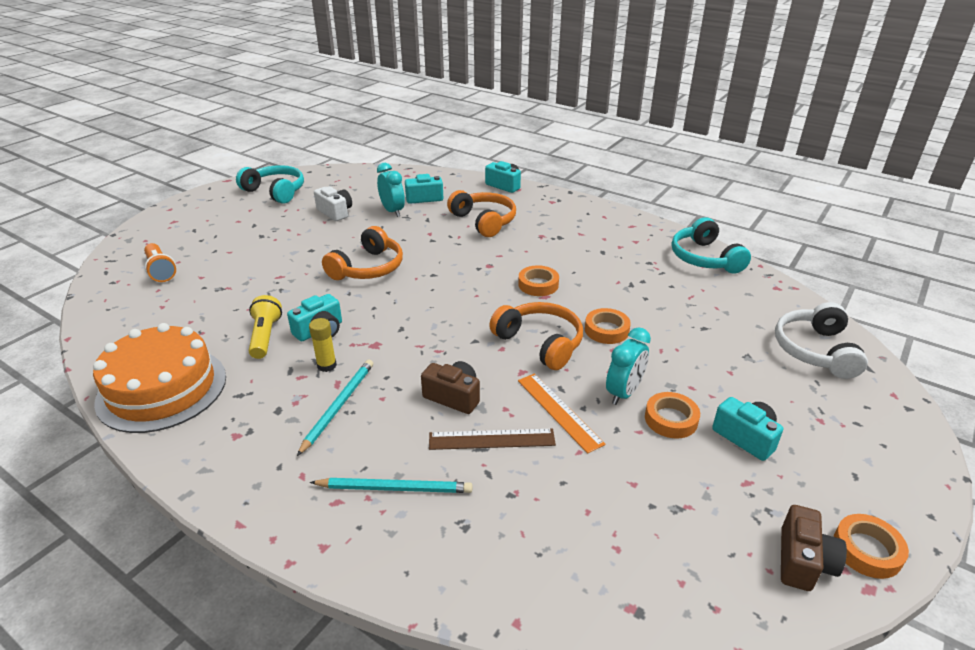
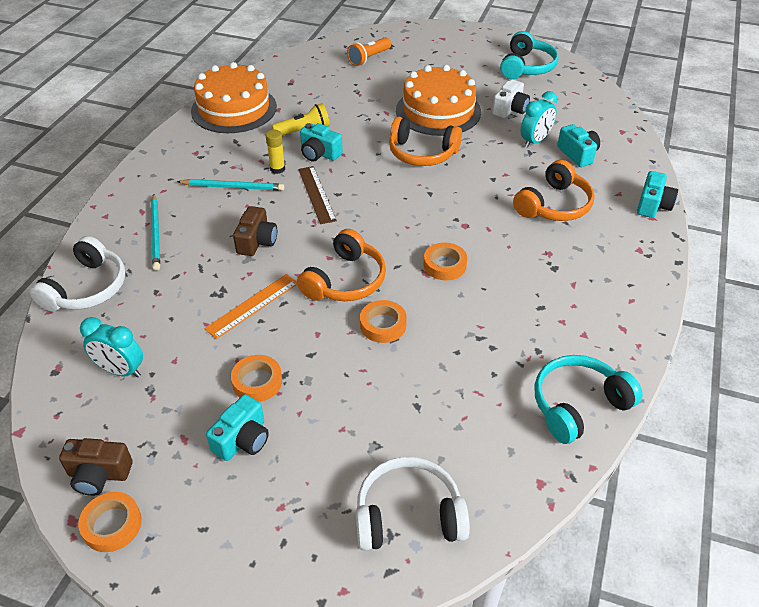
camera: 75 degrees right, 10 degrees up
brown ruler [429,429,556,450] -> brown ruler moved to [298,166,337,224]
turquoise clock [606,327,651,405] -> turquoise clock moved to [80,317,143,378]
none -> white headphones [30,236,125,312]
none -> orange cake [396,65,481,136]

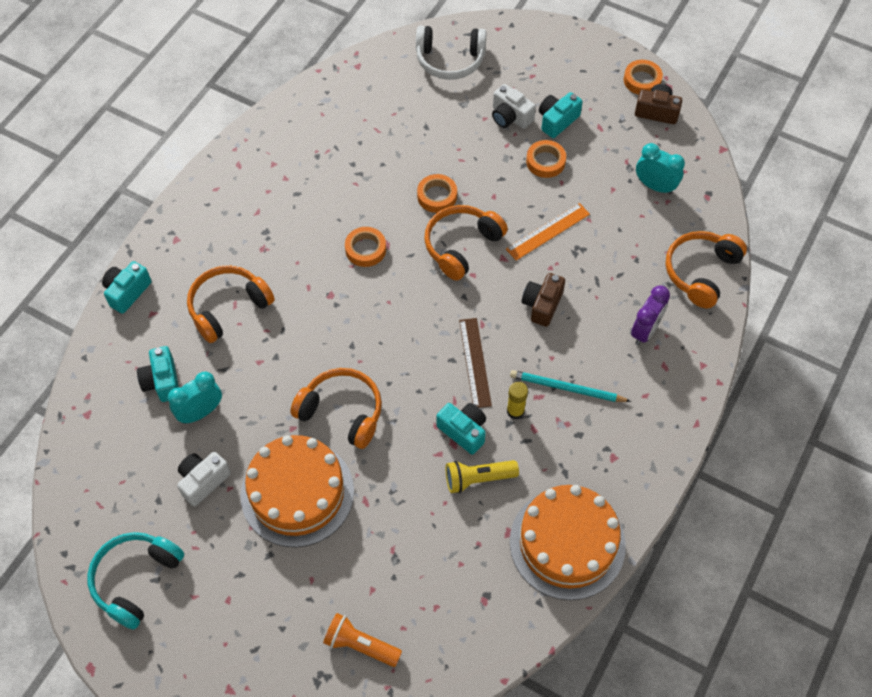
camera: 170 degrees left, 15 degrees up
white headphones [30,236,125,312] -> orange headphones [666,231,747,309]
turquoise pencil [151,194,160,271] -> purple clock [631,286,670,345]
orange flashlight [347,37,391,66] -> orange flashlight turned 120 degrees counterclockwise [323,613,402,667]
turquoise headphones [534,355,643,444] -> none
none -> white camera [492,84,536,129]

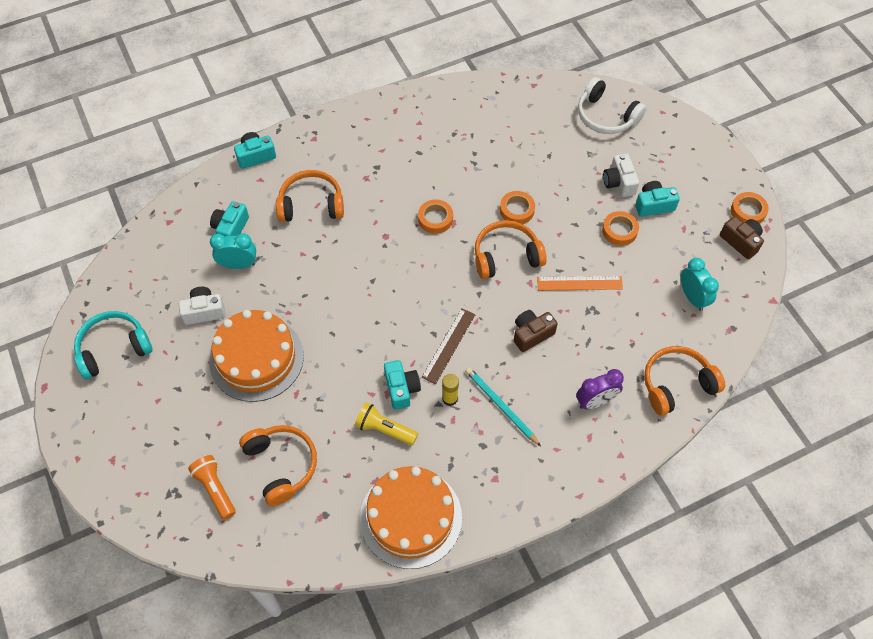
camera: 35 degrees right, 0 degrees up
orange headphones [290,368,382,449] -> orange headphones moved to [239,425,317,506]

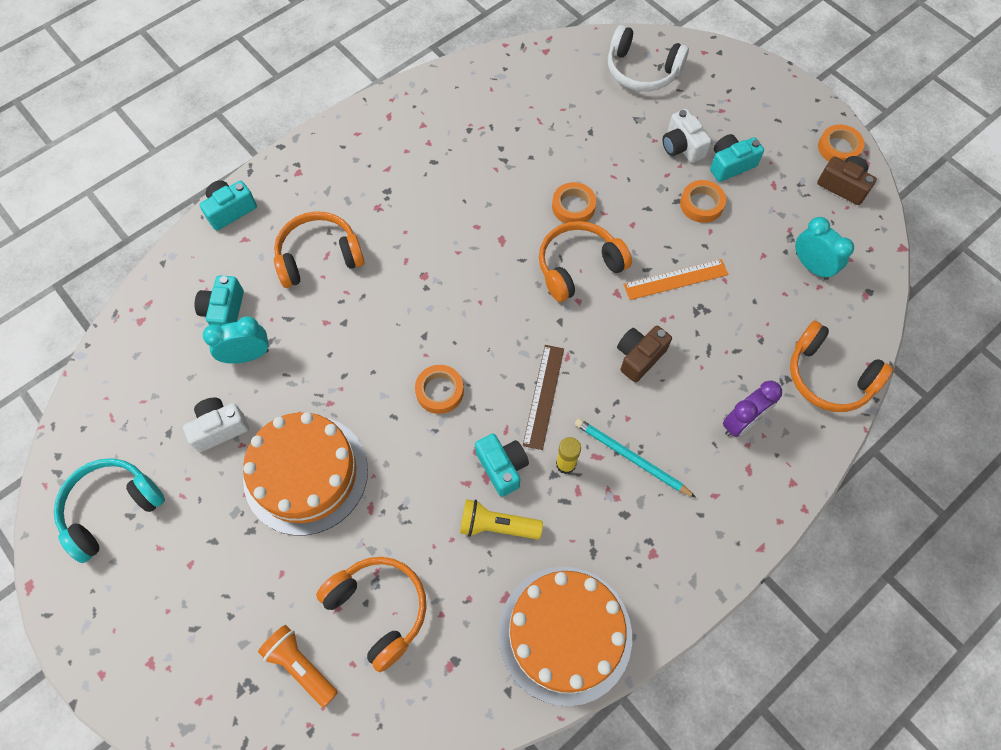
camera: 15 degrees left, 5 degrees up
orange tape [418,199,453,234] -> orange tape moved to [415,365,464,414]
orange headphones [644,346,725,416] -> orange headphones turned 105 degrees counterclockwise [790,321,893,412]

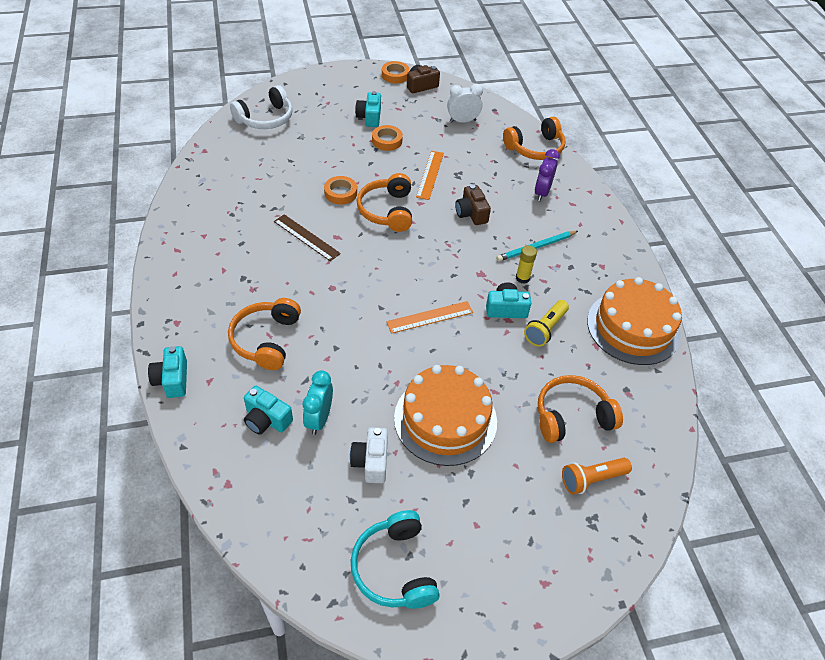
camera: 65 degrees left, 15 degrees down
orange tape [415,365,464,414] -> orange ruler [386,301,473,334]
brown ruler [523,345,564,450] -> brown ruler moved to [274,214,341,261]
white camera [662,109,712,163] -> none
purple clock [723,380,782,437] -> purple clock turned 150 degrees counterclockwise [535,149,560,201]
turquoise clock [795,217,854,280] -> white clock [447,84,483,123]

